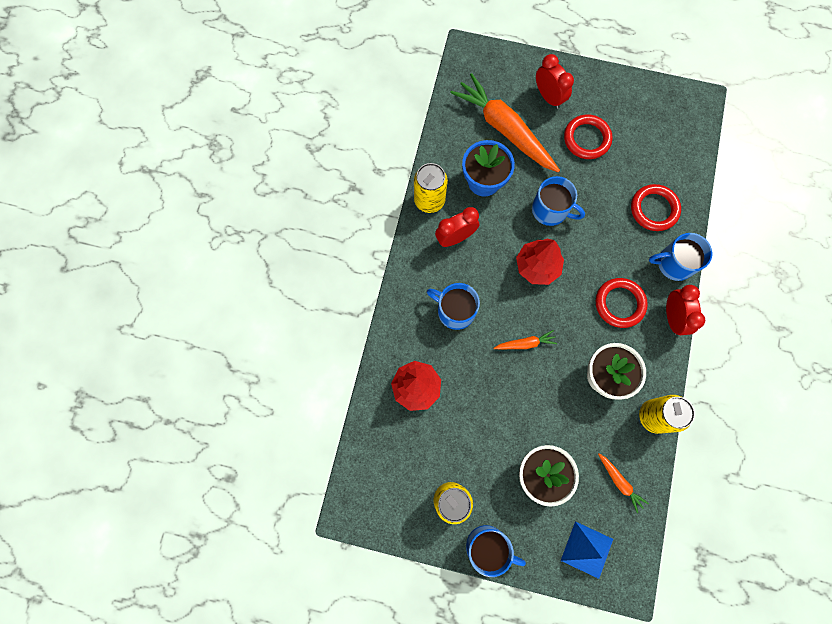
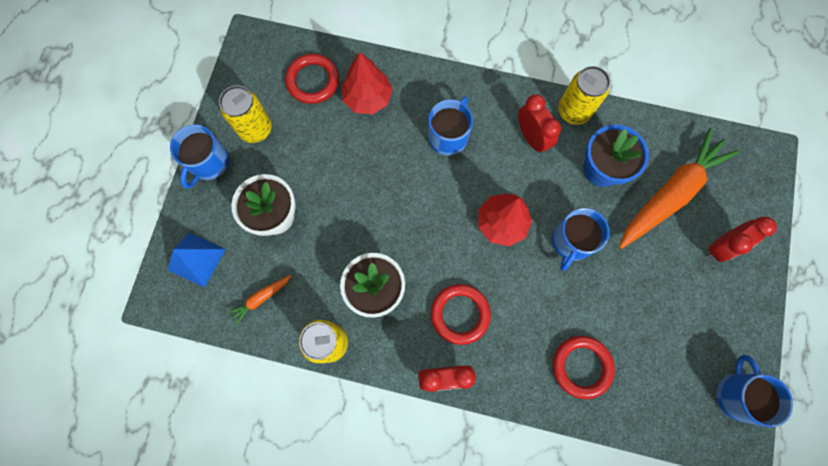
camera: 90 degrees right, 0 degrees up
orange carrot [493,330,557,349] -> none
red ring [564,114,612,159] -> red ring moved to [285,54,339,104]
blue mug [649,233,712,281] -> blue mug moved to [716,355,793,427]

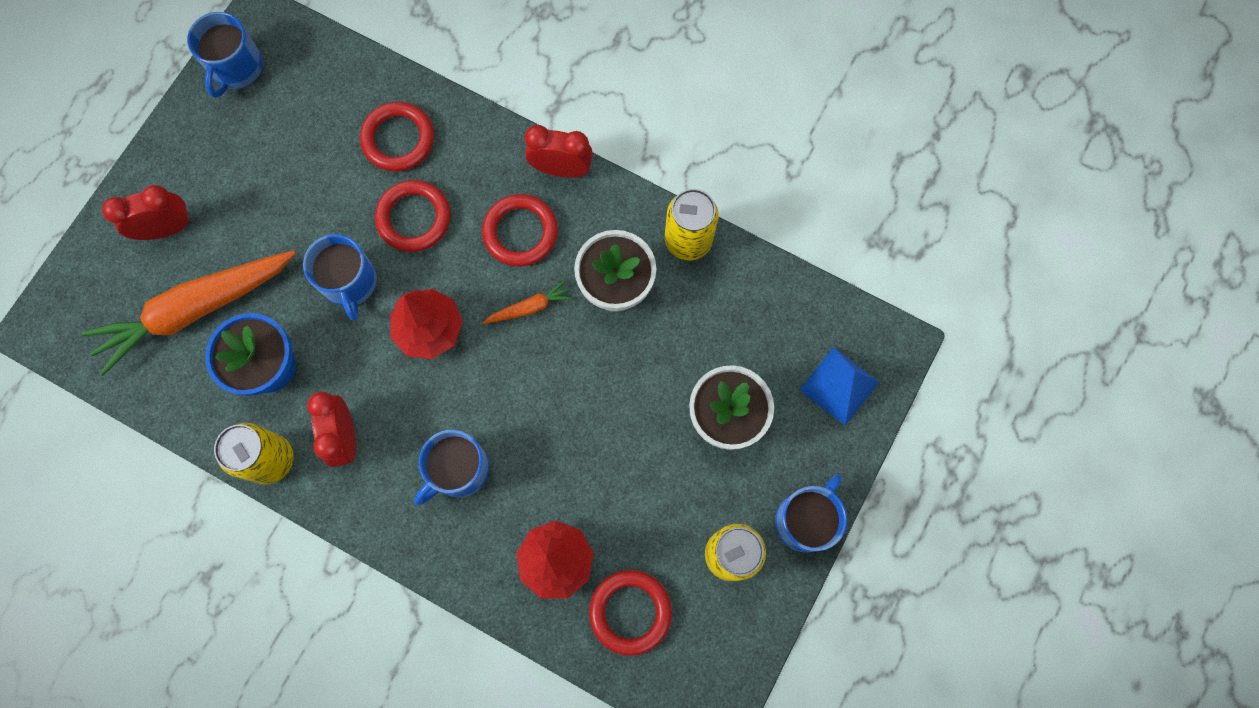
camera: 165 degrees left, 0 degrees up
orange carrot [227,275,292,326] -> orange carrot moved to [483,280,574,324]
blue mug [552,208,610,271] -> blue mug turned 120 degrees clockwise [303,234,377,321]
none -> red ring [375,180,451,252]

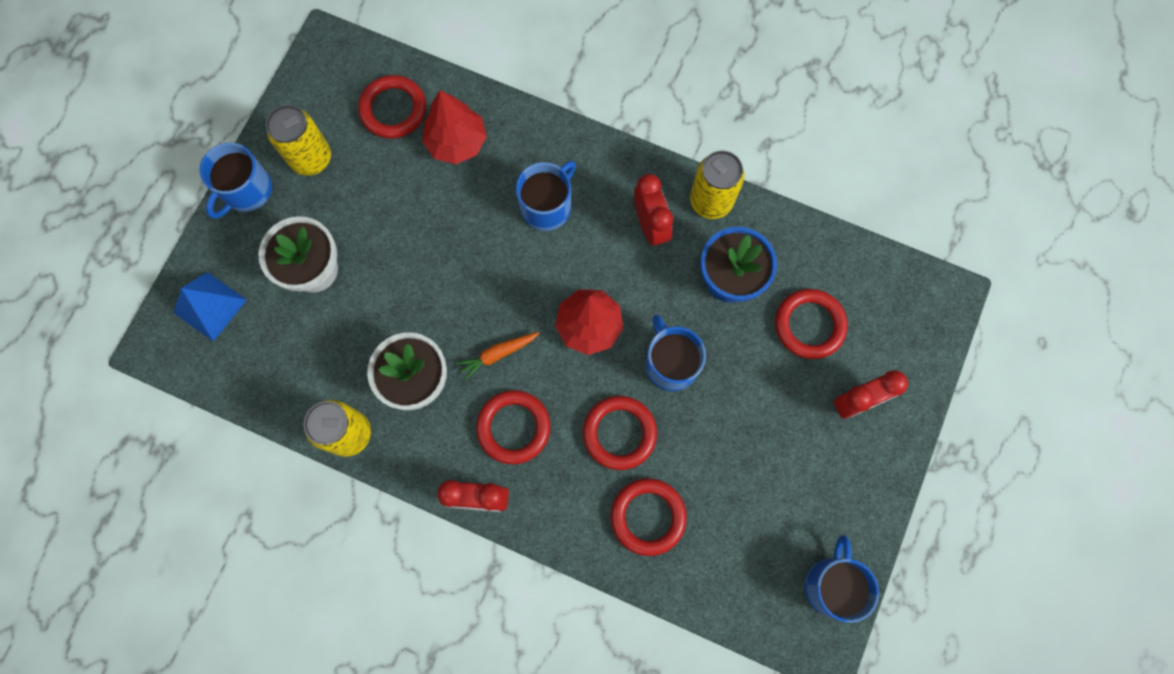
camera: 175 degrees right, 0 degrees up
orange carrot [82,250,296,376] -> red ring [775,289,848,359]

